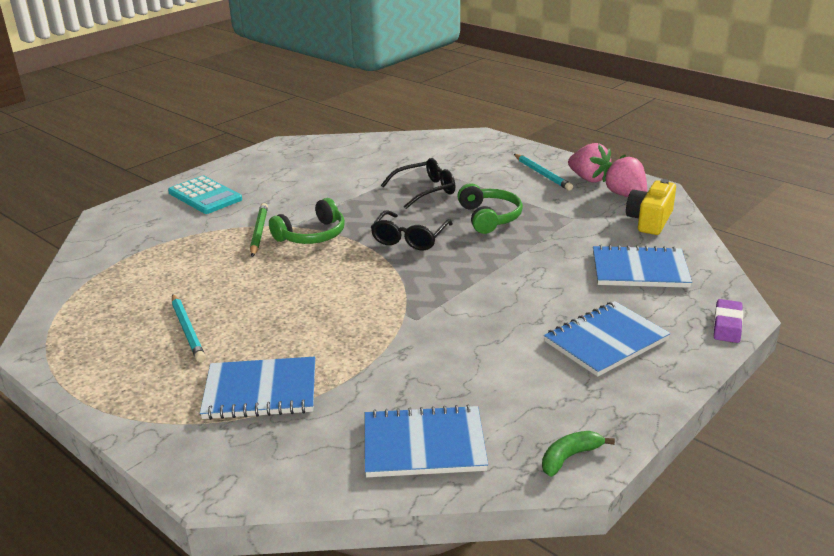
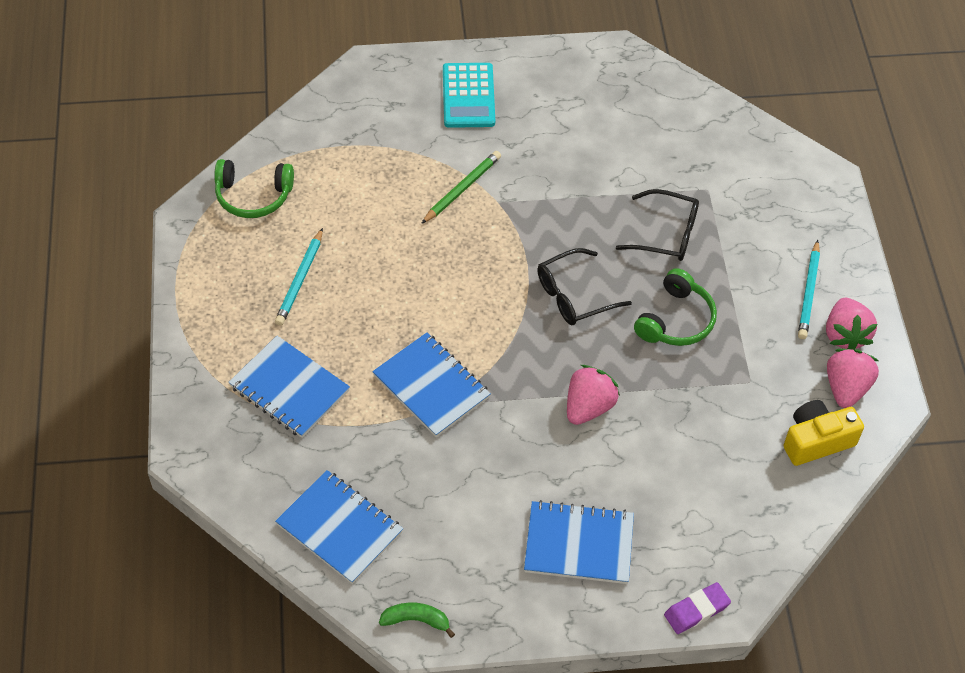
camera: 40 degrees right, 25 degrees up
green headphones [269,198,345,244] -> green headphones moved to [214,159,294,218]
blue notebook [593,245,692,288] -> blue notebook moved to [372,332,491,437]
none -> pink strawberry [567,365,620,425]

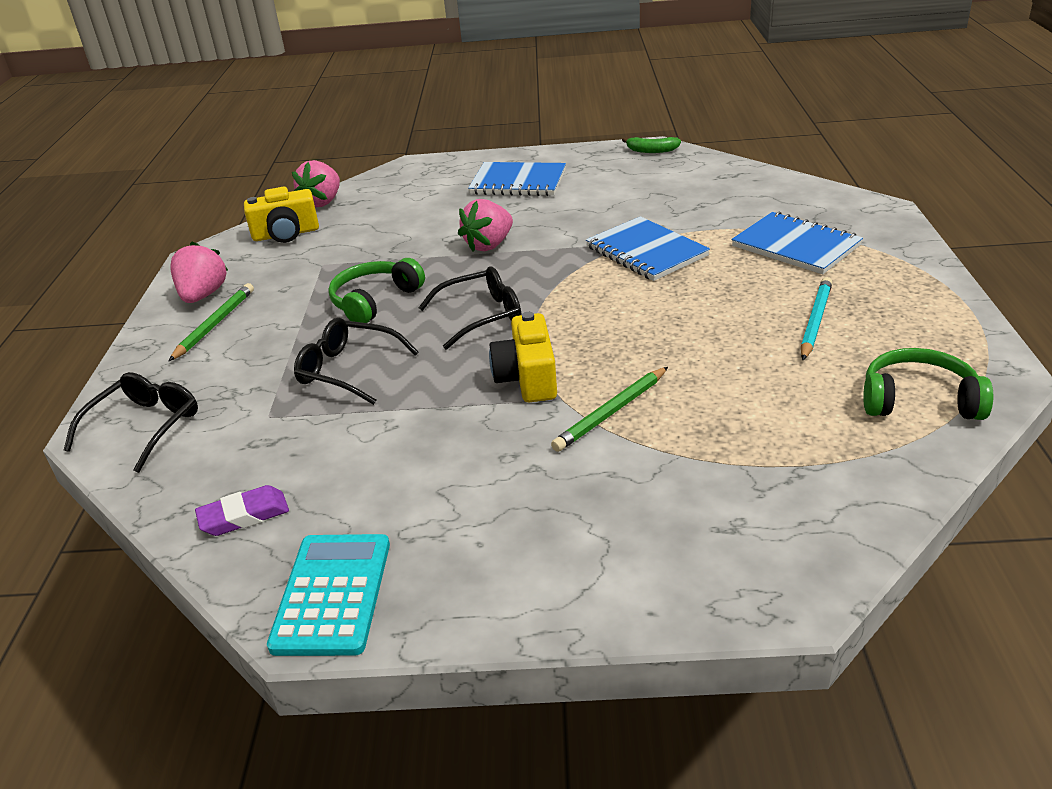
camera: 170 degrees left, 20 degrees down
blue notebook [275,470,403,584] -> none
turquoise calculator [443,63,495,128] -> turquoise calculator moved to [267,534,390,656]
purple eraser [664,582,731,634] -> purple eraser moved to [195,485,289,536]
turquoise pencil [798,240,820,339] -> green pencil [169,283,254,361]
pink strawberry [827,349,879,408] -> pink strawberry moved to [292,160,340,207]
none -> black glasses [64,372,198,473]
none -> yellow camera [489,312,557,402]

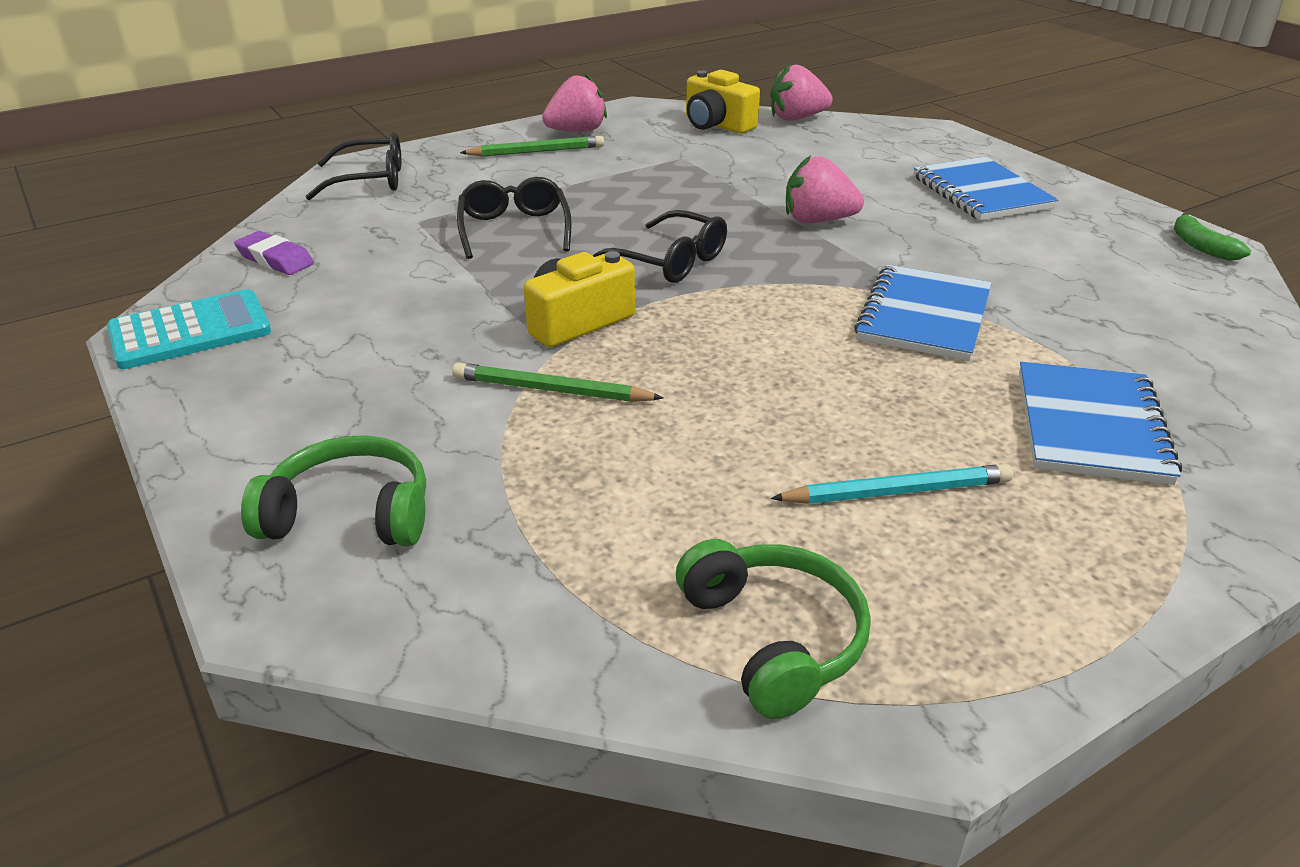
camera: 55 degrees right, 0 degrees up
green headphones [328,258,425,323] -> green headphones moved to [241,435,426,546]

